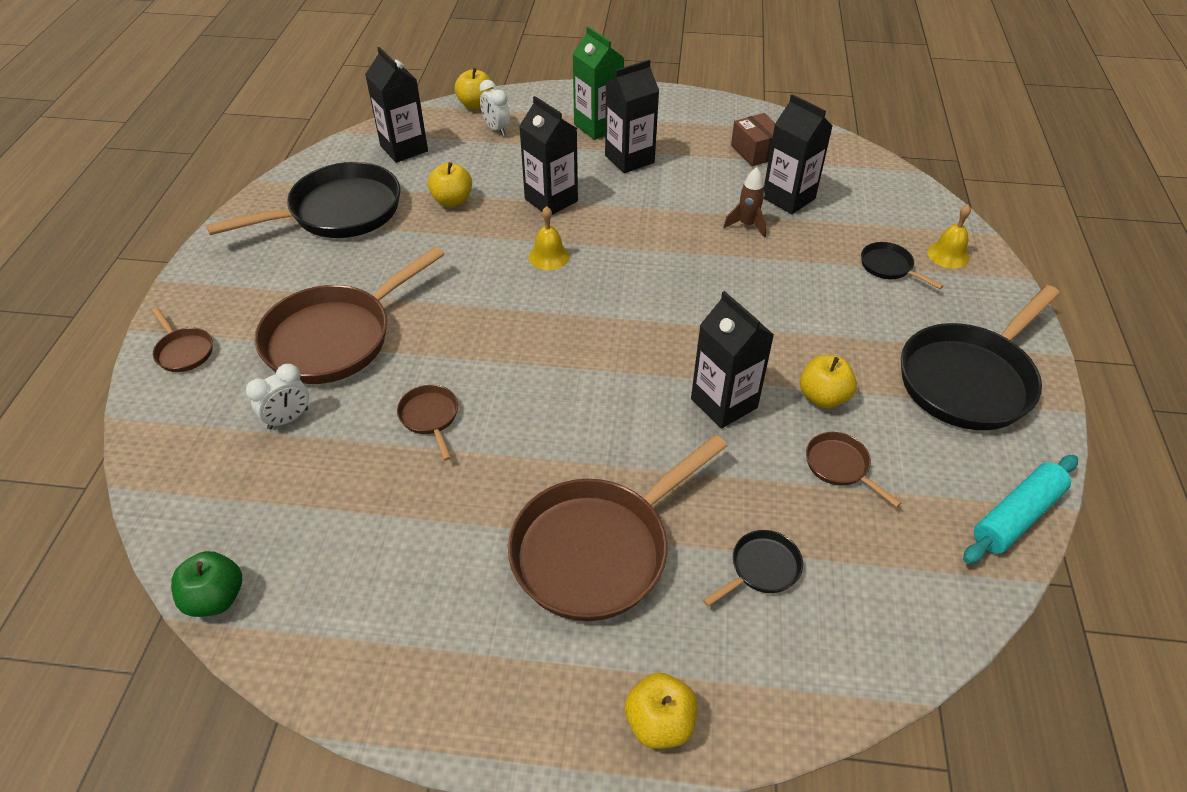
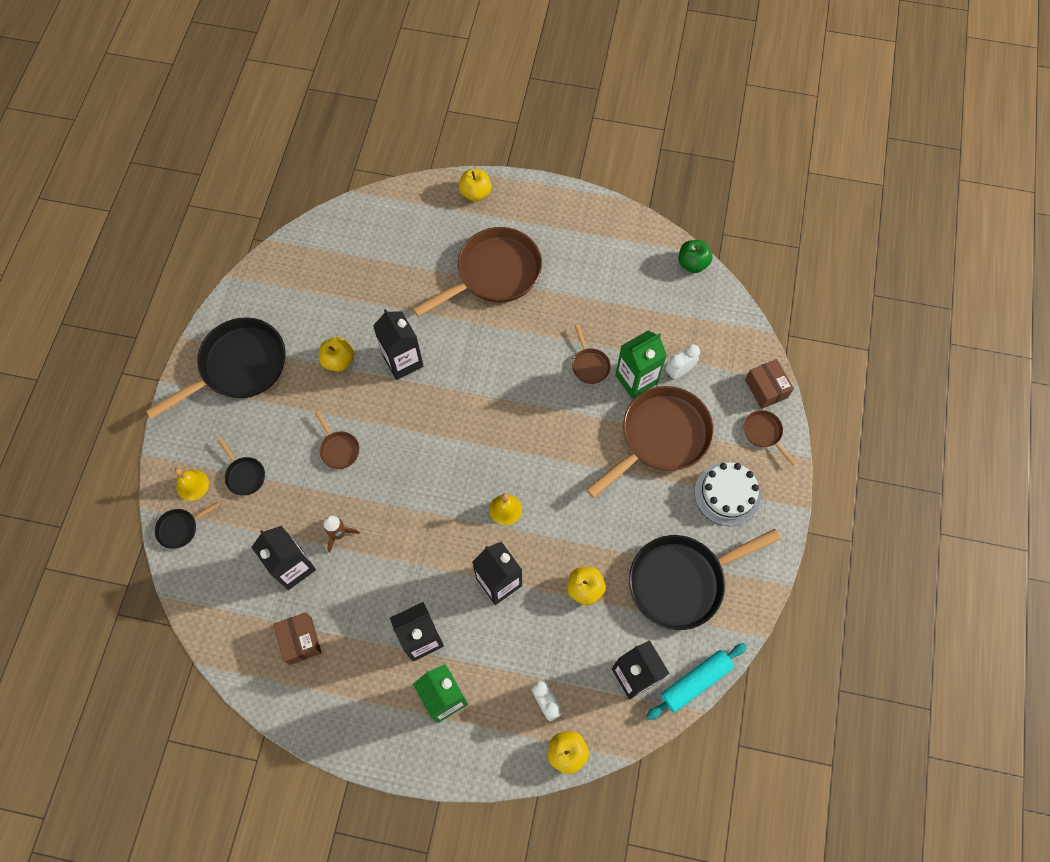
camera: 175 degrees left, 20 degrees up
black pan [703,530,803,607] -> black pan moved to [155,501,220,549]
brown pan [806,432,902,507] -> brown pan moved to [315,411,360,469]
turquoise rolling pin [963,455,1078,564] -> turquoise rolling pin moved to [646,643,747,720]
none -> green carton [615,330,667,399]
none -> white cake [694,462,761,526]
none -> brown box [745,359,794,409]

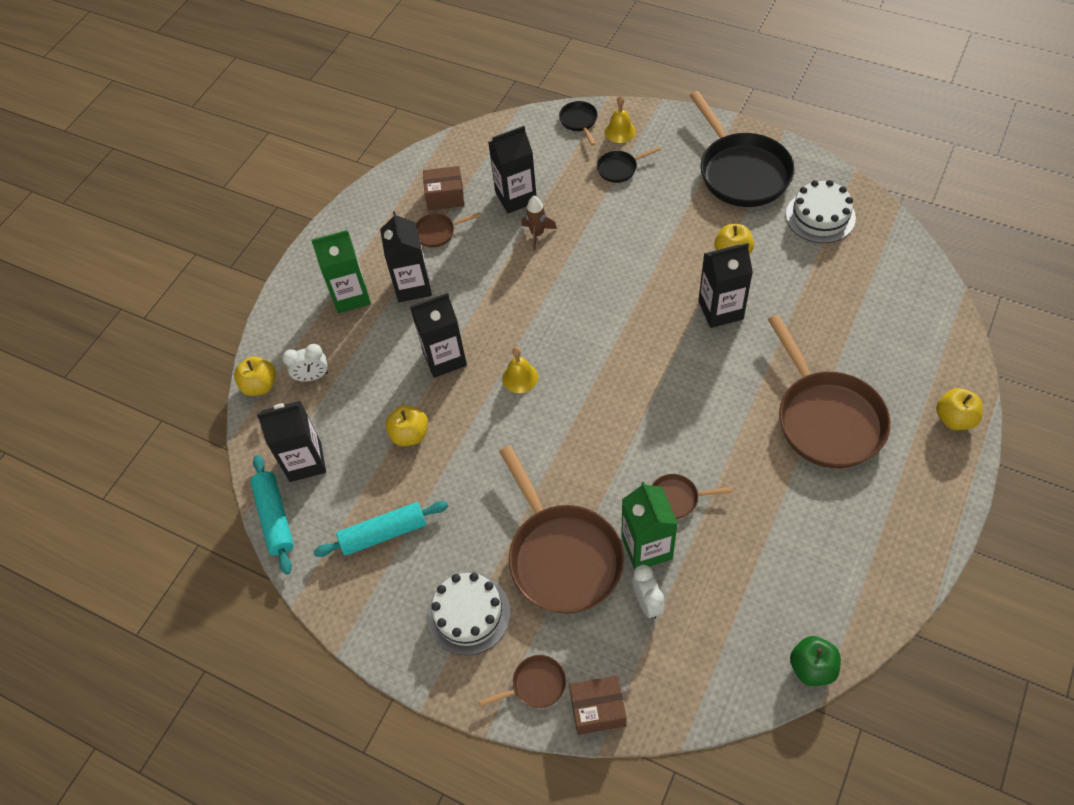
camera: 110 degrees right, 10 degrees down
brown pan [315,411,360,469] -> brown pan moved to [416,212,481,248]
black pan [629,529,781,630] -> turquoise rolling pin [313,501,448,557]
none -> white cake [786,180,856,243]

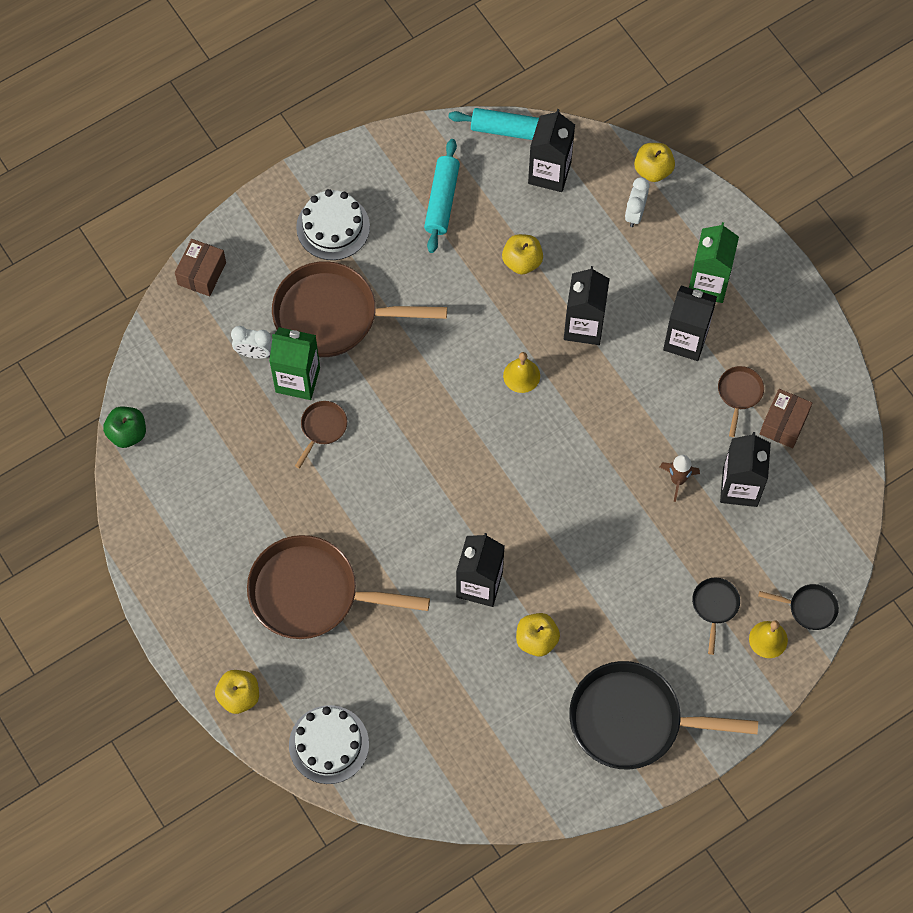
camera: 115 degrees right, 10 degrees up
brown pan [478,655,566,708] -> none
white cake [786,180,856,243] -> white cake moved to [289,705,369,784]

